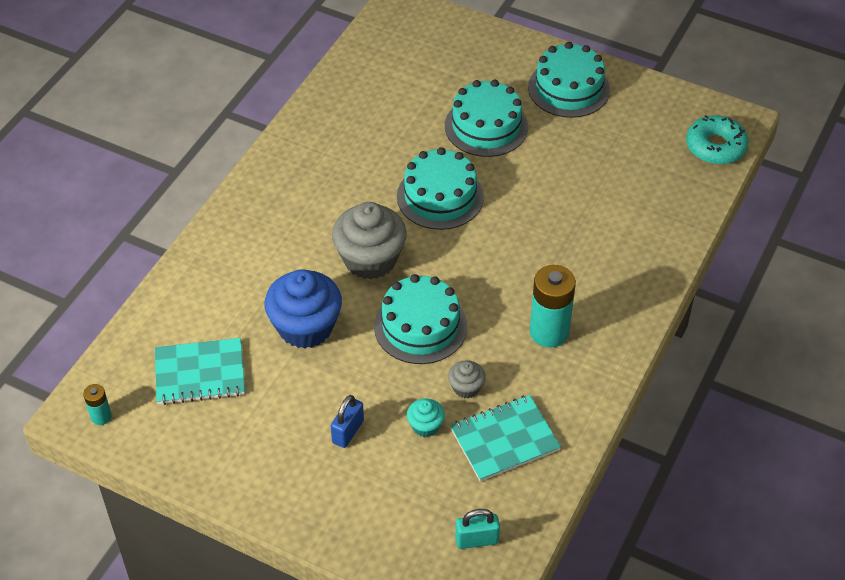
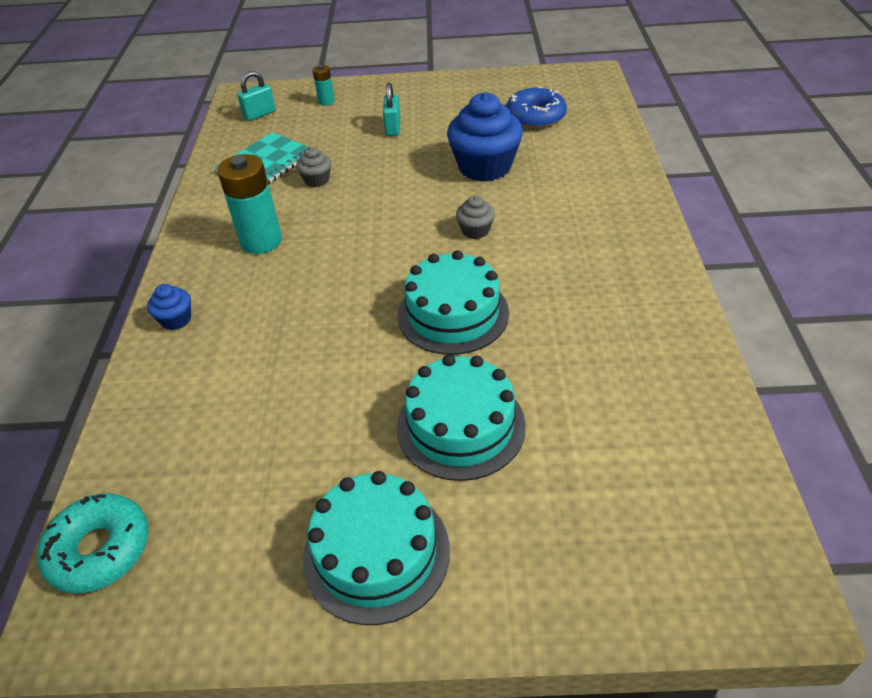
camera: 155 degrees right, 5 degrees down
turquoise battery [83,384,112,425] -> turquoise battery moved to [313,65,335,106]
turquoise notebook [155,338,245,405] -> blue donut [506,86,567,129]
blue padlock [331,395,364,448] -> turquoise padlock [383,83,400,136]
grey cupcake [332,202,407,279] -> grey cupcake [456,195,495,239], size x0.47
turquoise cake [374,274,467,364] -> none
turquoise cupcake [407,398,445,437] -> none
none -> blue cupcake [147,284,191,330]

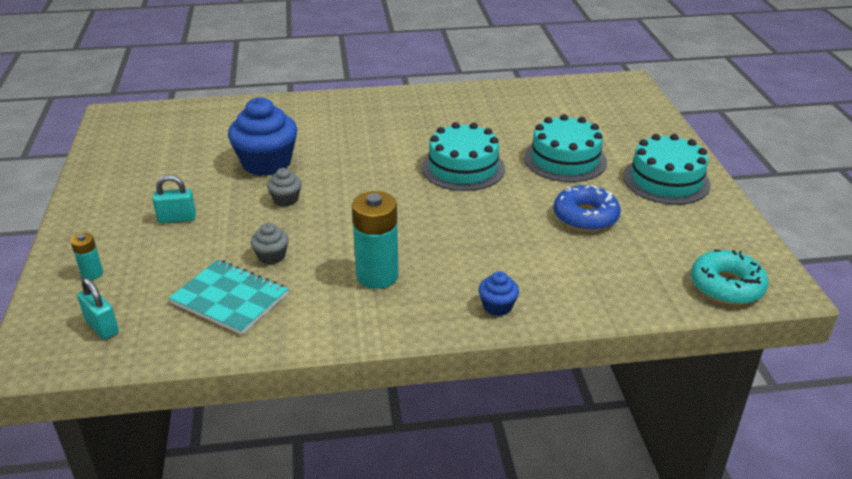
camera: 100 degrees left, 10 degrees down
grey cupcake [456,195,495,239] -> grey cupcake moved to [267,168,302,206]
blue donut [506,86,567,129] -> blue donut moved to [553,185,621,232]

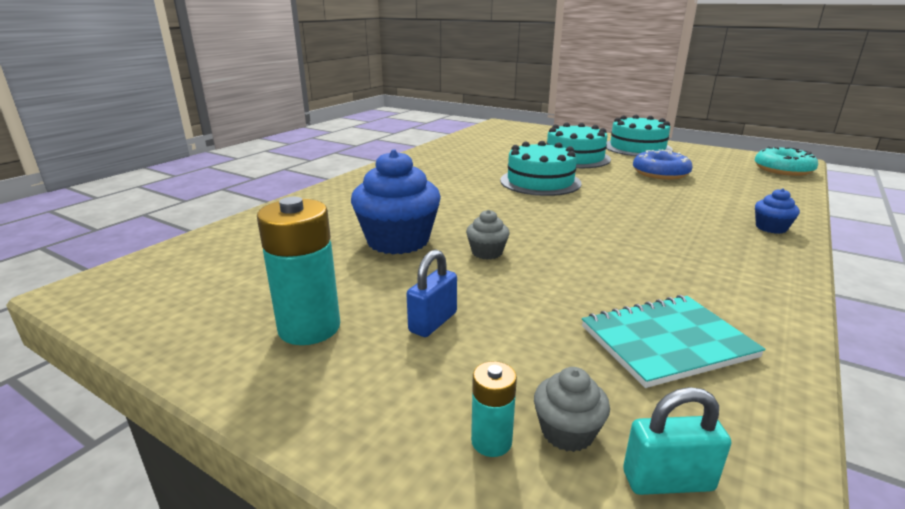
camera: 50 degrees left, 10 degrees down
turquoise padlock [152,175,196,223] -> blue padlock [406,249,457,337]
grey cupcake [251,223,289,265] -> grey cupcake moved to [534,367,610,452]
turquoise battery [352,191,399,289] -> turquoise battery moved to [257,197,340,345]

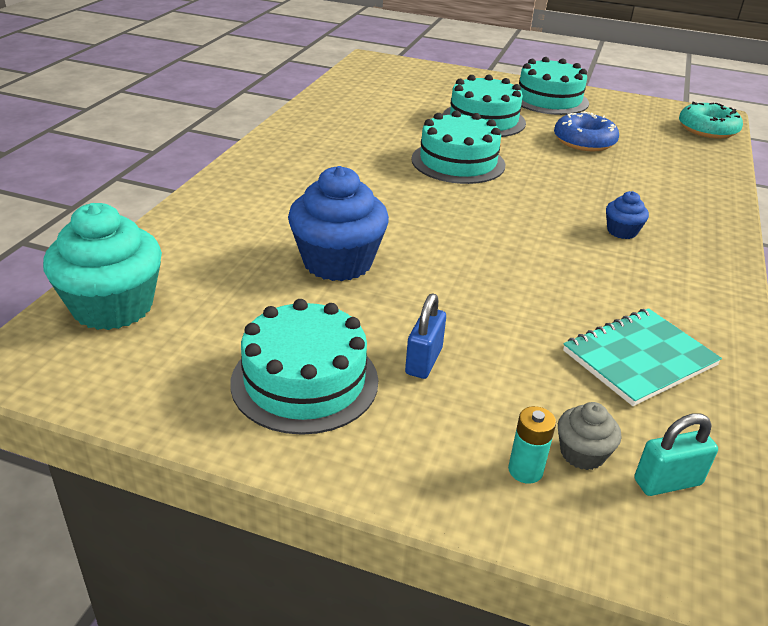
camera: 15 degrees left, 10 degrees up
turquoise battery [257,197,340,345] -> turquoise cake [230,299,378,435]
grey cupcake [466,210,510,260] -> none
blue cupcake [755,188,800,234] -> blue cupcake moved to [606,191,649,239]
none -> turquoise cupcake [43,203,162,330]

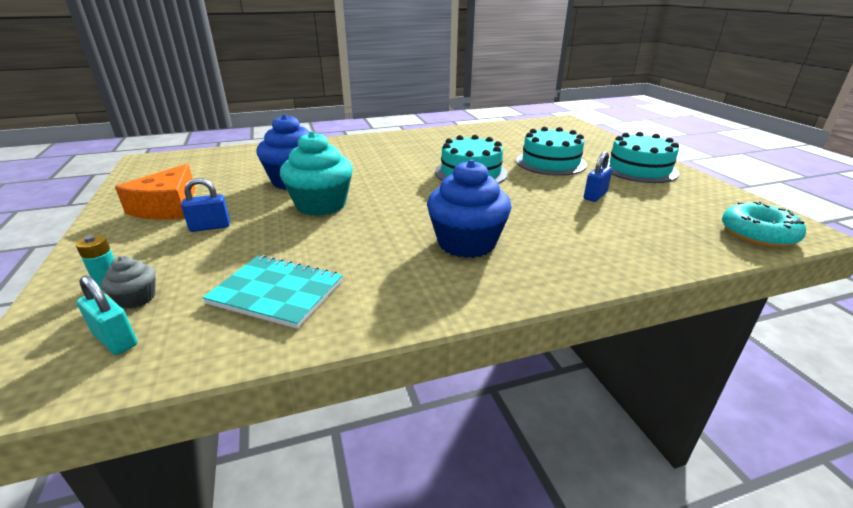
camera: 55 degrees right, 5 degrees down
turquoise cupcake [43,203,162,330] -> turquoise cupcake moved to [280,131,353,216]
turquoise cake [230,299,378,435] -> orange cheese [115,164,196,220]
blue donut [554,111,619,151] -> blue padlock [584,151,612,202]
blue cupcake [606,191,649,239] -> blue cupcake [427,160,512,258], size x2.11

